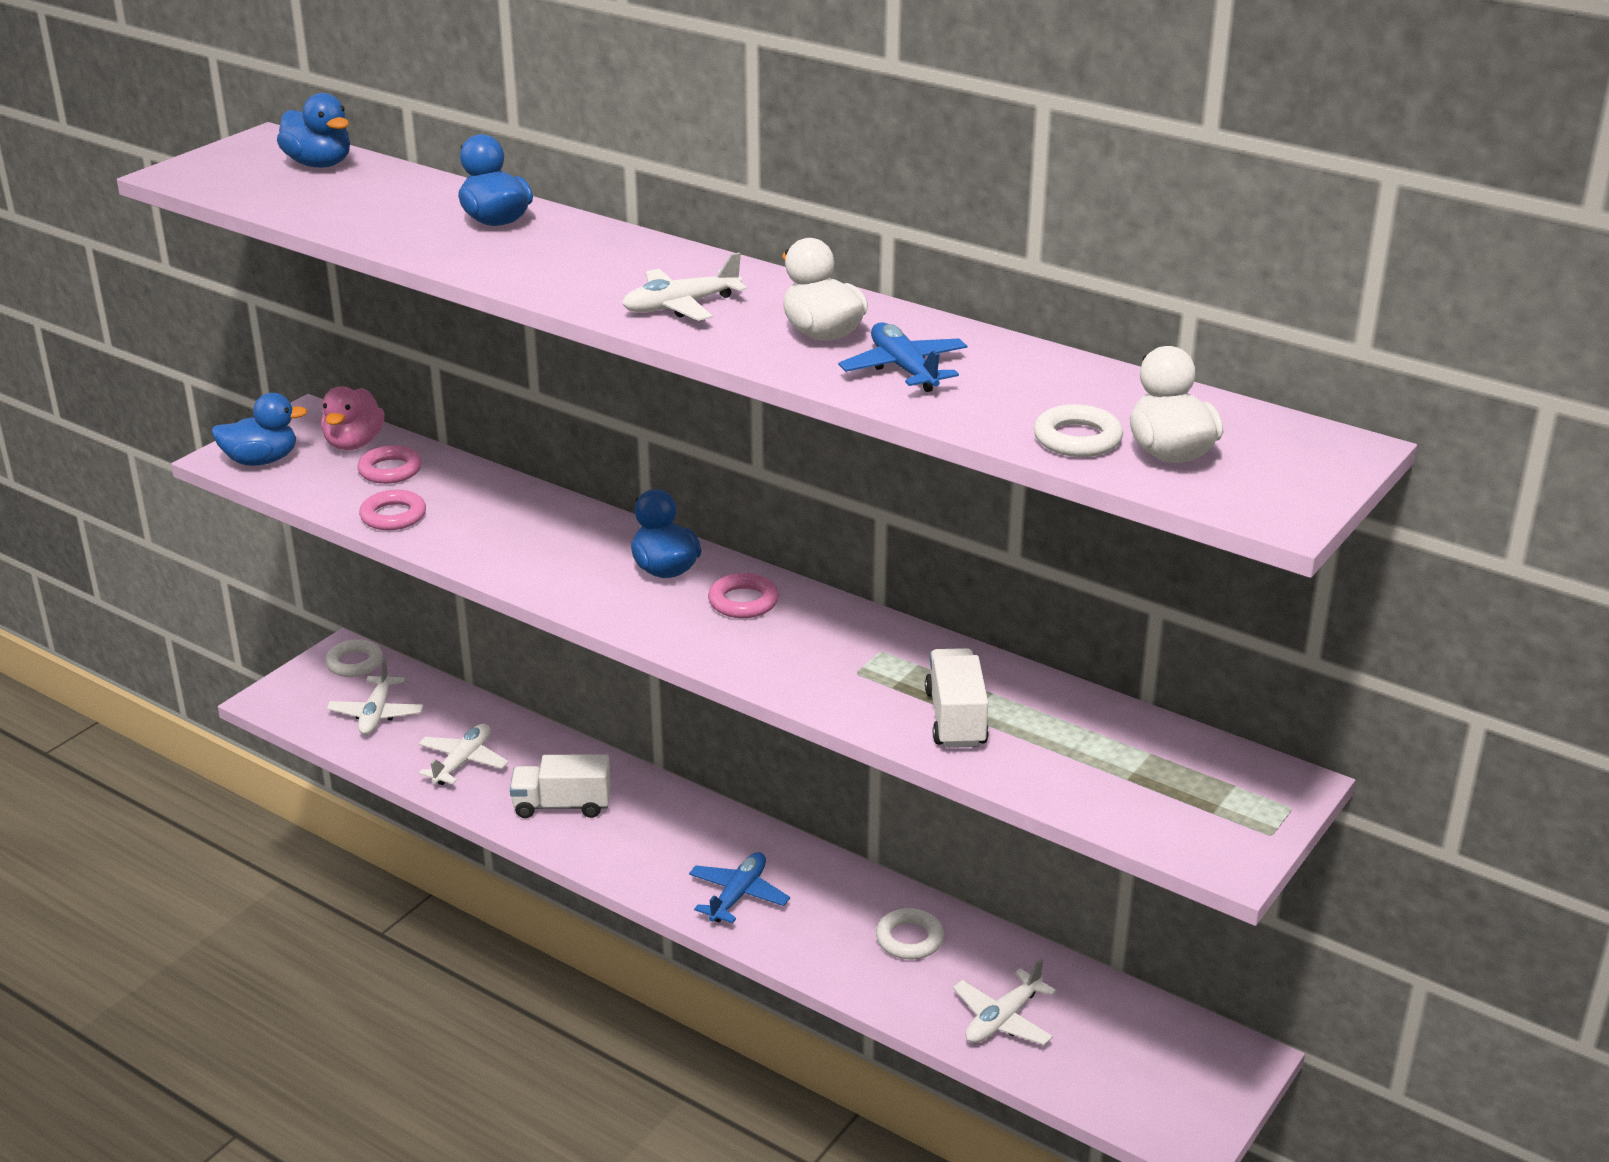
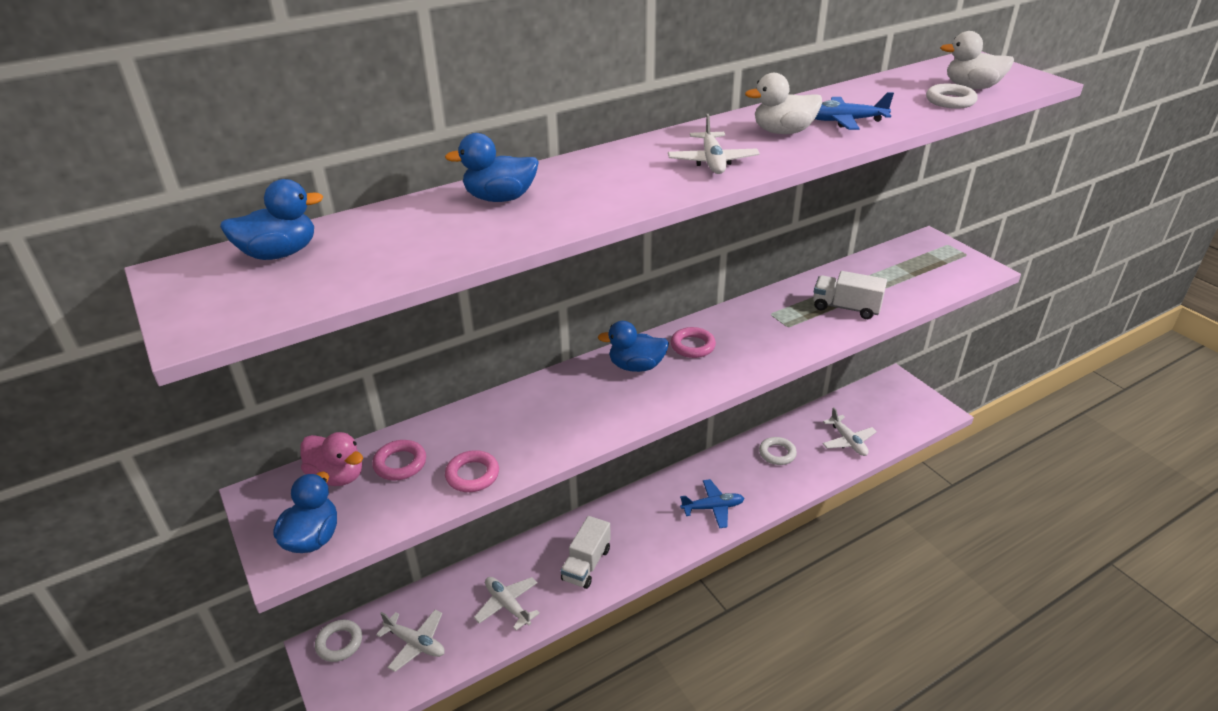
camera: 65 degrees left, 5 degrees up
blue plane [689,852,790,923] -> blue plane turned 120 degrees clockwise [680,479,744,528]

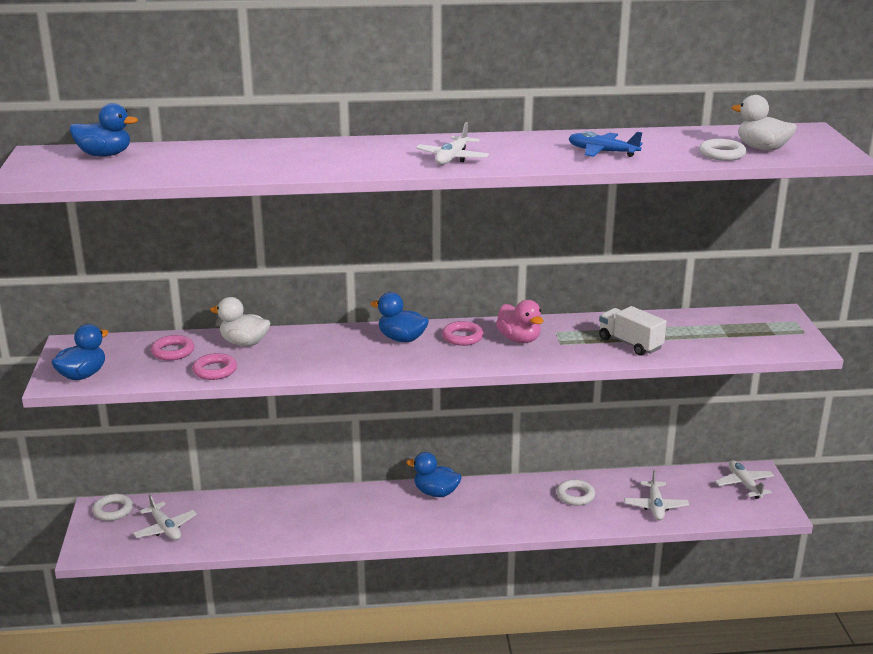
camera: 25 degrees right, 10 degrees down
pink duck [300,432,363,486] -> pink duck moved to [496,300,543,343]
blue duck [445,133,539,202] -> blue duck moved to [406,452,462,497]
white plane [474,577,540,630] -> white plane moved to [715,460,774,499]
white truck [561,516,611,589] -> none
blue plane [680,479,744,528] -> none
white duck [745,73,822,134] -> white duck moved to [210,297,270,346]

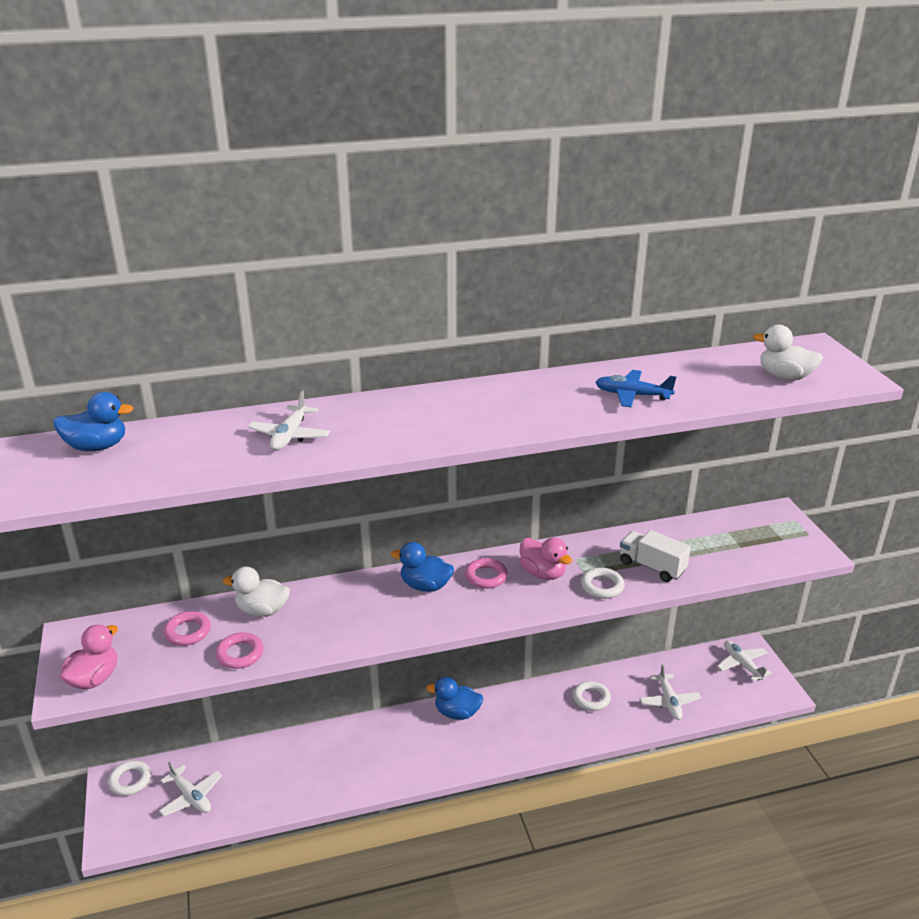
camera: 10 degrees left, 5 degrees up
blue duck [51,324,109,380] -> pink duck [60,625,118,689]
white plane [416,122,489,165] -> white plane moved to [248,391,330,451]
white ring [699,139,746,161] -> white ring moved to [581,567,625,599]

